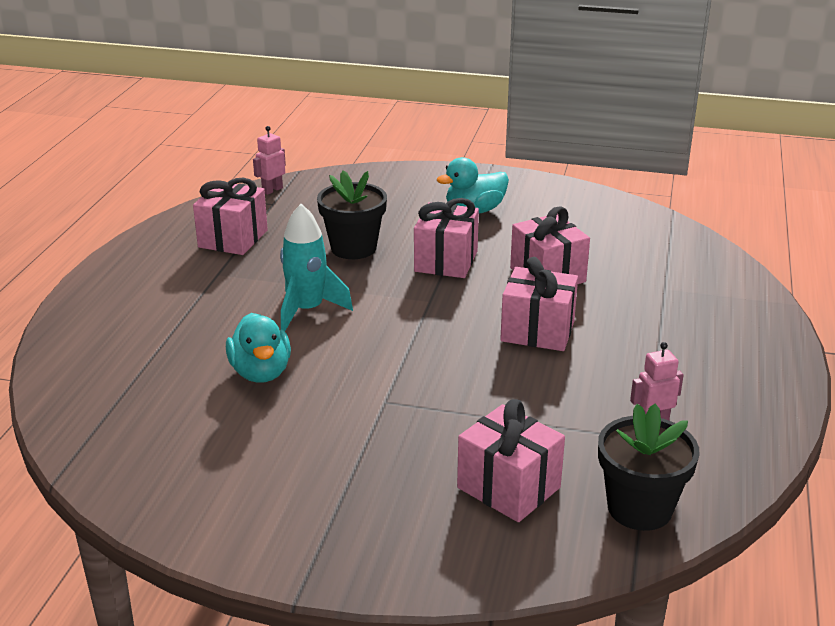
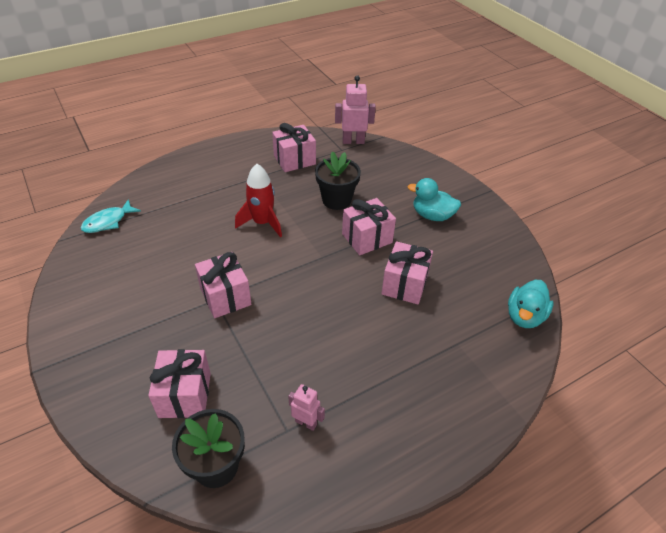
camera: 45 degrees right, 15 degrees up
turquoise duck [226,313,291,383] -> turquoise duck moved to [508,280,553,328]
pink robot [253,126,286,195] -> pink robot [335,76,376,144], size x1.65
turquoise rocket [280,204,353,331] -> red rocket [235,164,282,237]
pink gift [500,257,578,351] -> pink gift moved to [195,252,252,318]
none -> turquoise fish [81,199,141,233]

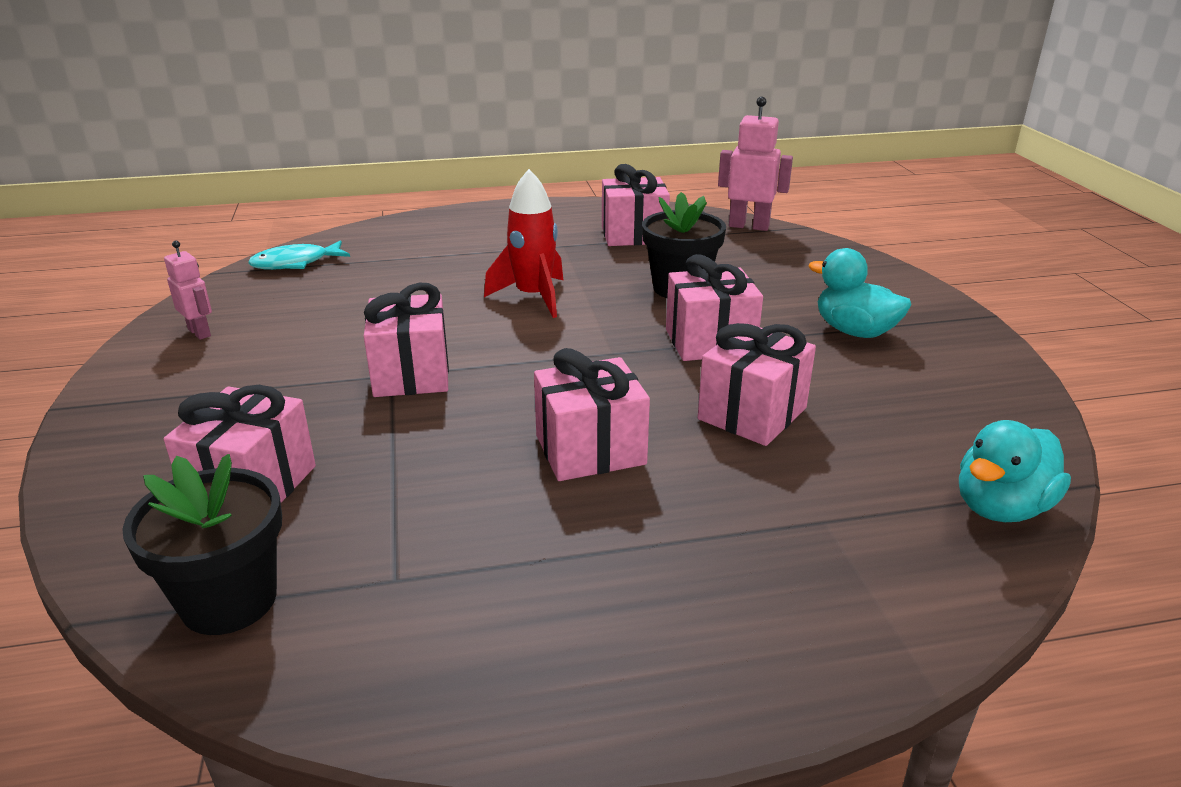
camera: 20 degrees right, 15 degrees down
pink robot [288,384,325,431] -> pink robot moved to [164,240,212,340]
none -> pink gift [534,348,650,481]

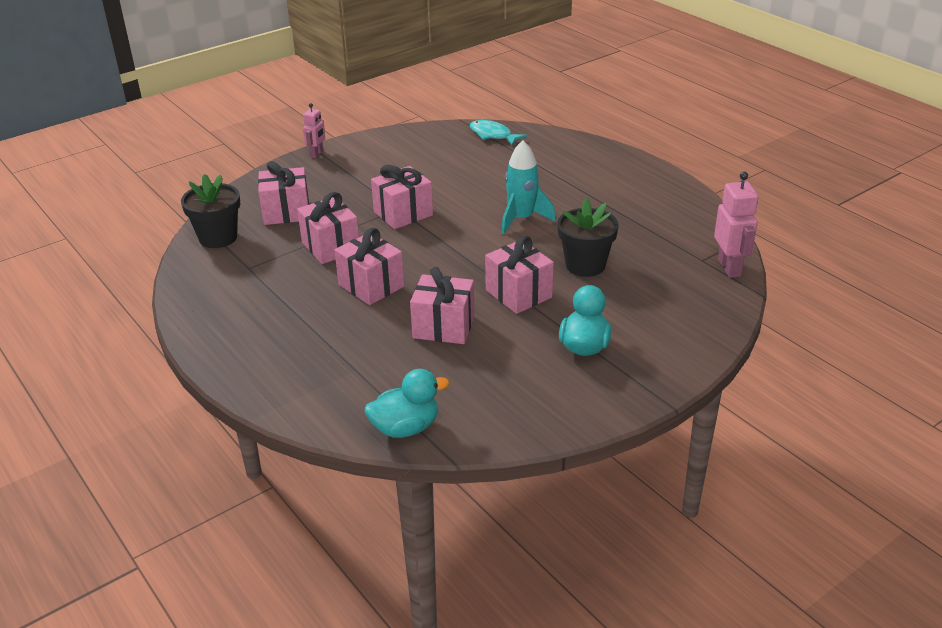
camera: 65 degrees right, 5 degrees up
pink robot [164,240,212,340] -> pink robot moved to [303,103,325,158]
red rocket [484,169,563,318] -> turquoise rocket [501,140,556,235]
pink gift [602,164,670,246] -> pink gift moved to [297,192,359,264]
turquoise duck [959,420,1071,522] -> turquoise duck turned 135 degrees clockwise [365,369,449,438]

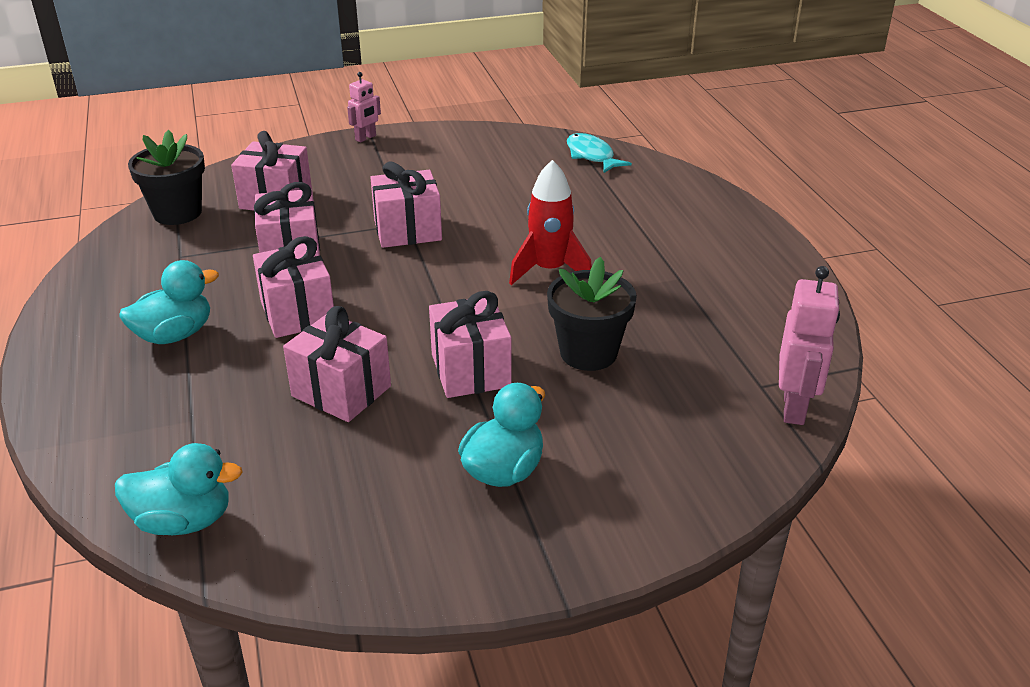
camera: 20 degrees right, 0 degrees up
turquoise rocket [501,140,556,235] -> red rocket [509,160,592,285]
none -> turquoise duck [119,260,219,344]

